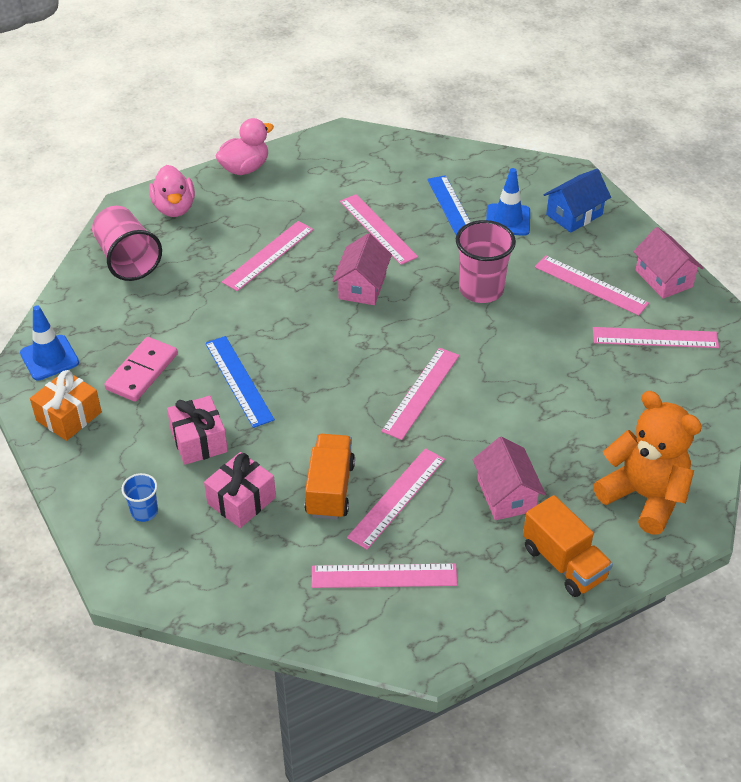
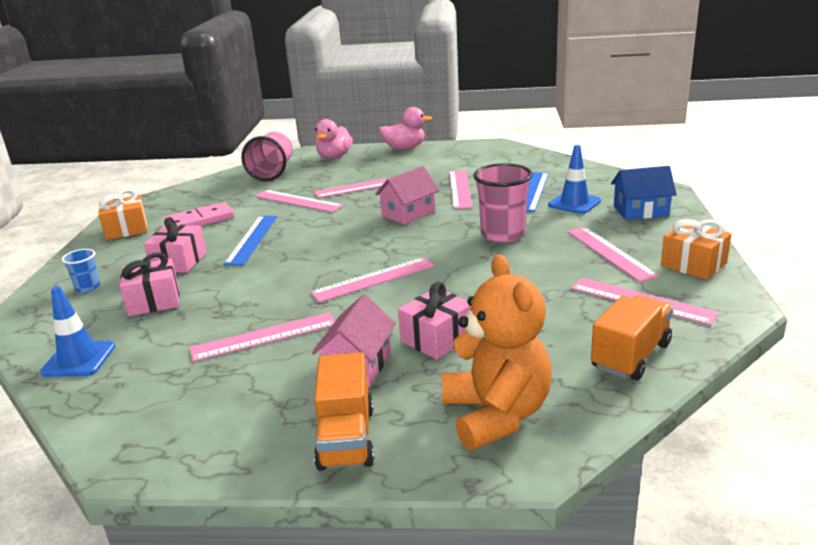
camera: 35 degrees right, 20 degrees down
blue traffic cone [20,305,79,380] -> blue traffic cone moved to [40,286,115,377]
orange truck [305,434,355,520] -> orange truck moved to [591,295,673,380]
pink ruler [312,564,458,588] -> pink ruler moved to [255,190,344,213]
pink house [633,227,704,299] -> orange gift [661,219,732,280]
none -> pink gift [398,282,471,360]

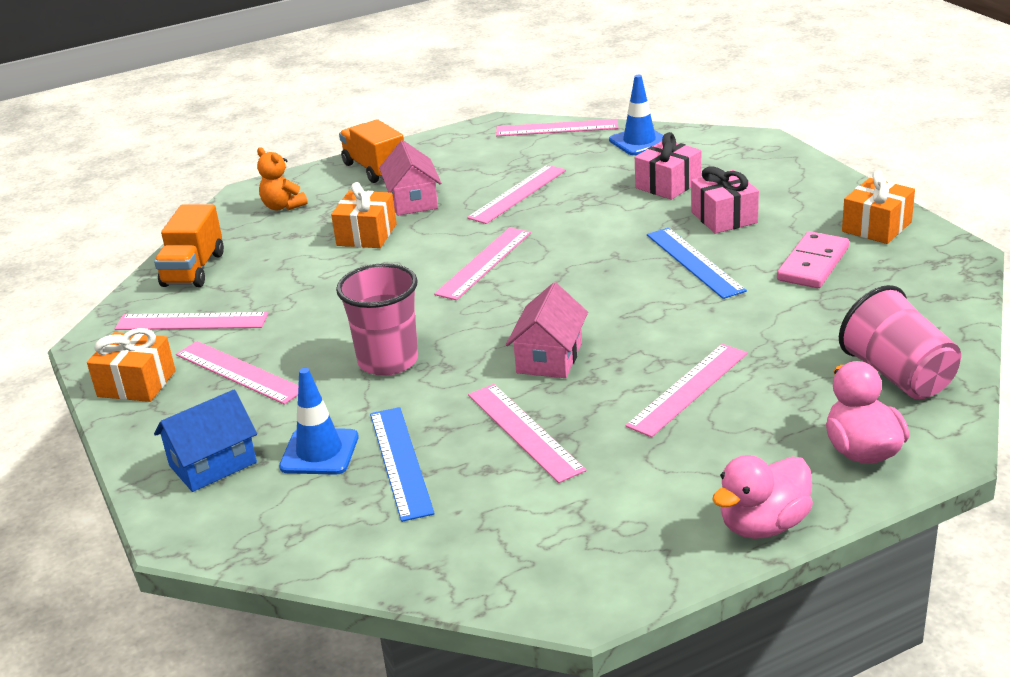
camera: 150 degrees right, 5 degrees up
blue cup [61,249,100,293] -> none
pink ruler [255,190,344,213] -> pink ruler moved to [496,119,618,136]
pink gift [398,282,471,360] -> orange gift [331,182,397,248]
orange teddy bear [442,254,552,450] -> orange teddy bear [257,147,308,210], size x0.53

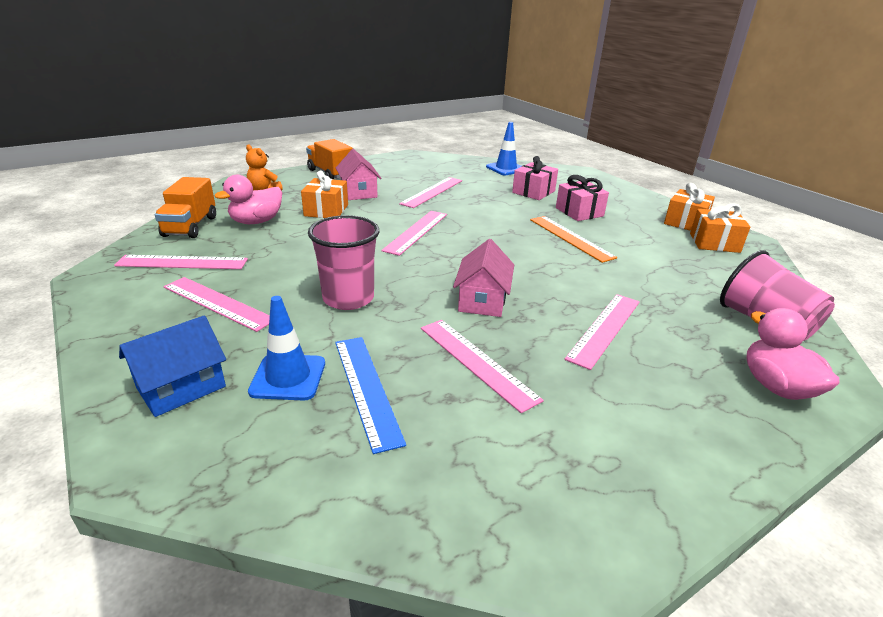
camera: 10 degrees left, 0 degrees up
orange gift [87,328,176,402] -> orange gift moved to [690,203,750,253]
pink ruler [496,119,618,136] -> none
blue ruler [647,228,747,299] -> orange ruler [530,216,617,263]
pink duck [712,455,813,539] -> pink duck moved to [214,175,282,224]
pink domino [777,231,849,288] -> none

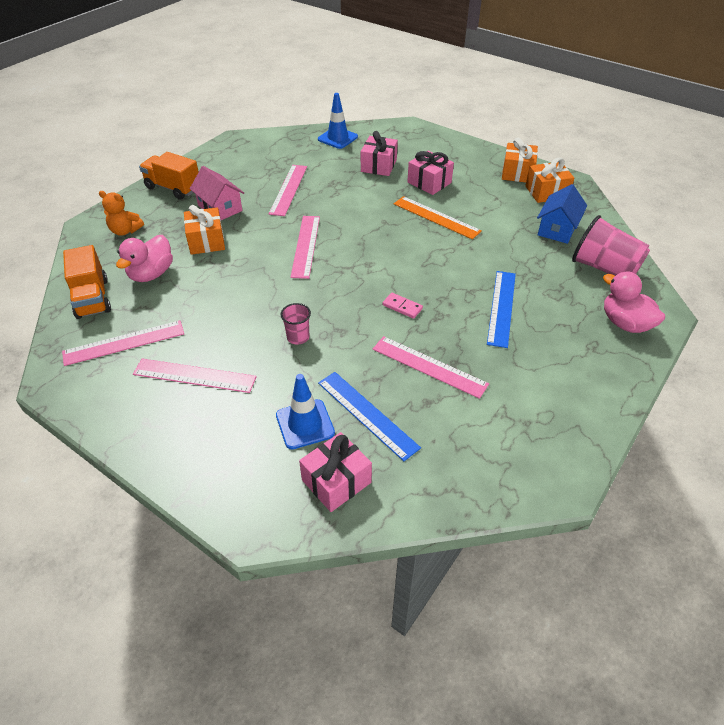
camera: 20 degrees left, 15 degrees up
blue house [119,315,226,417] -> blue house moved to [537,184,587,244]
pink cup [308,215,379,310] -> pink cup [281,303,311,345], size x0.52
pink house [453,239,514,317] -> pink domino [383,293,423,319]
pink ruler [565,294,640,370] -> blue ruler [487,271,516,348]
none -> pink gift [299,432,372,512]

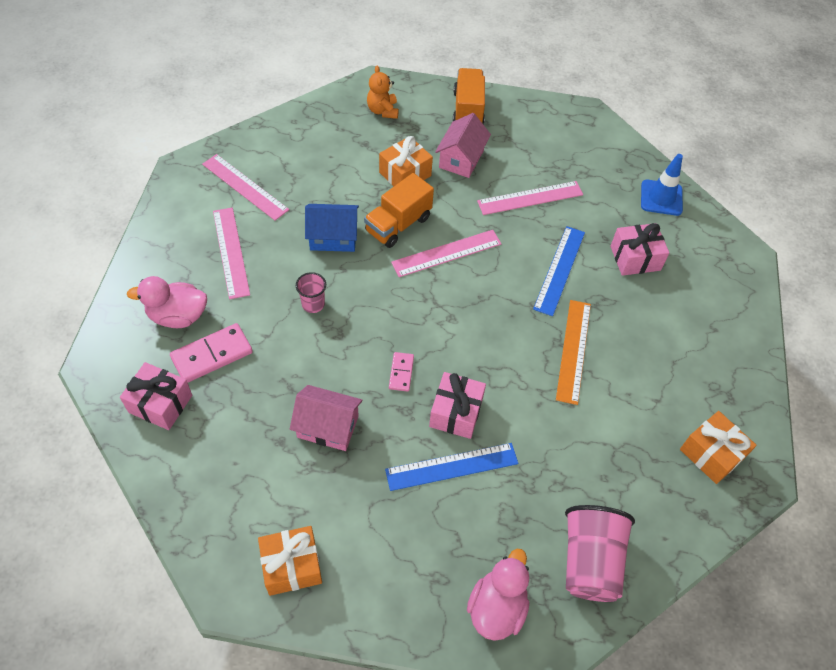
camera: 60 degrees right, 10 degrees up
orange truck [63,245,111,319] -> orange truck moved to [364,173,434,248]
pink duck [116,235,173,282] -> pink duck moved to [127,276,207,328]
blue traffic cone [276,374,335,449] -> pink domino [170,323,253,383]
blue ruler [318,372,421,461] -> blue ruler moved to [533,226,585,316]
pink ruler [373,336,489,399] -> pink house [290,385,363,451]
pink gift [407,151,454,195] -> pink gift moved to [429,372,486,439]
orange gift [502,138,538,182] -> orange gift moved to [258,526,322,596]
blue house [537,184,587,244] -> blue house moved to [305,204,359,252]

